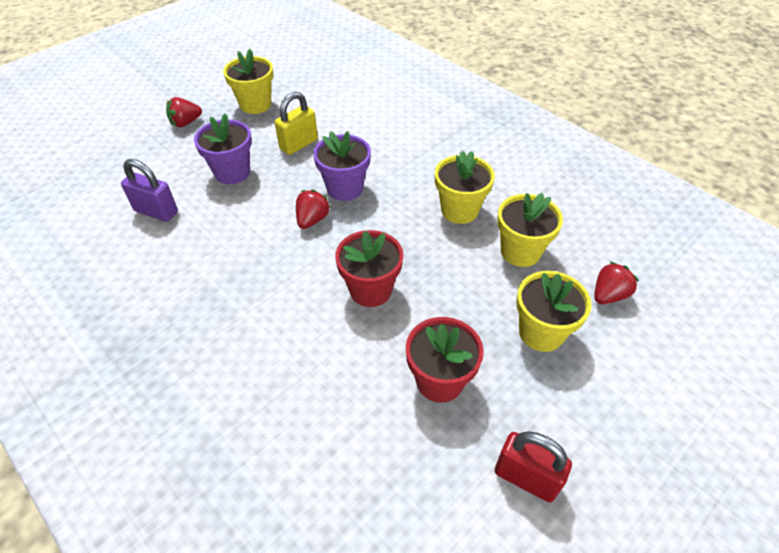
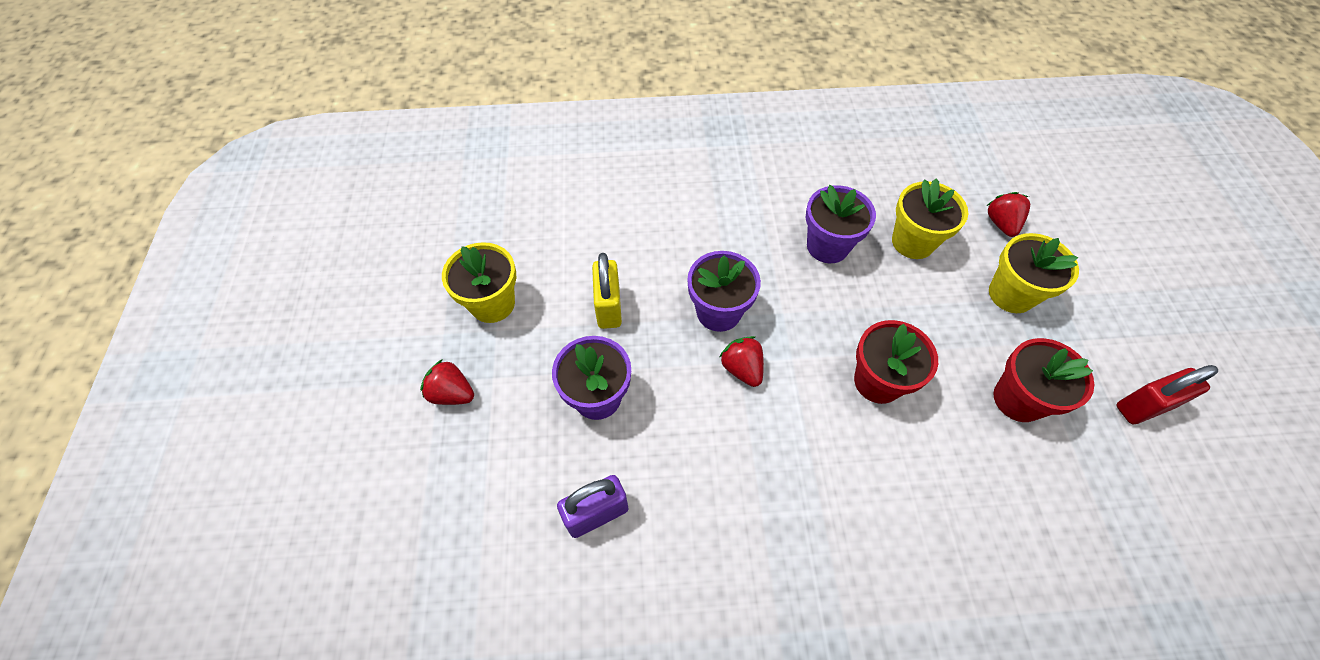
camera: 50 degrees left, 10 degrees up
red strawberry [166,97,202,127] -> red strawberry turned 105 degrees clockwise [420,359,474,405]
yellow flower pot [435,150,495,224] -> purple flower pot [806,185,876,263]

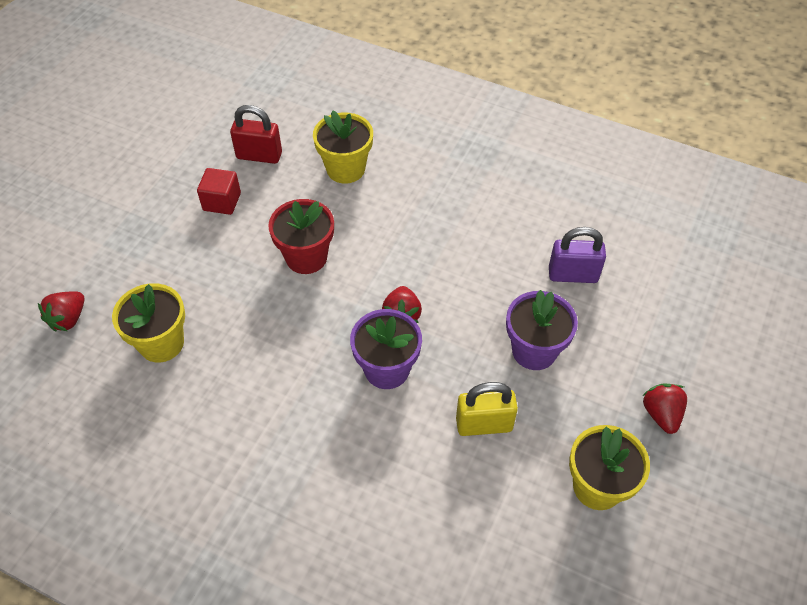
camera: 150 degrees left, 5 degrees down
red strawberry [420,359,474,405] -> red strawberry turned 150 degrees counterclockwise [642,384,687,434]
yellow padlock [592,253,622,329] -> yellow padlock turned 60 degrees clockwise [456,382,518,436]
purple flower pot [806,185,876,263] -> none
yellow flower pot [989,233,1079,313] -> yellow flower pot moved to [313,111,373,183]
red flower pot [994,338,1094,422] -> red cube [197,168,241,215]
red padlock [1116,365,1218,424] -> red padlock moved to [230,105,282,164]

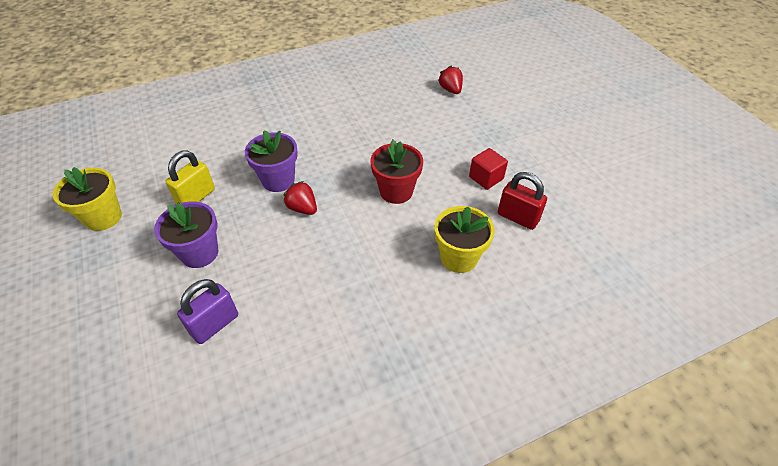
camera: 130 degrees right, 5 degrees down
yellow flower pot [112,283,185,362] -> none
red padlock [230,105,282,164] -> red padlock turned 75 degrees clockwise [498,172,547,230]
red strawberry [642,384,687,434] -> none

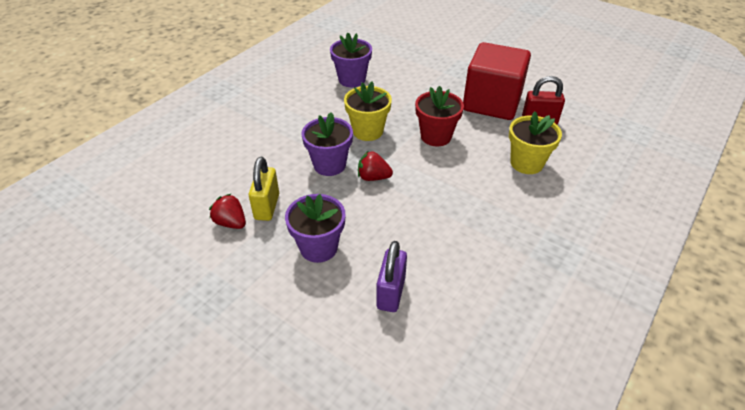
camera: 30 degrees left, 5 degrees down
yellow flower pot [53,167,122,231] -> yellow flower pot moved to [344,81,392,141]
red strawberry [438,66,463,94] -> red strawberry moved to [209,193,246,229]
red cube [469,148,508,190] -> red cube [463,42,531,120], size x2.24
none -> purple flower pot [330,32,372,87]

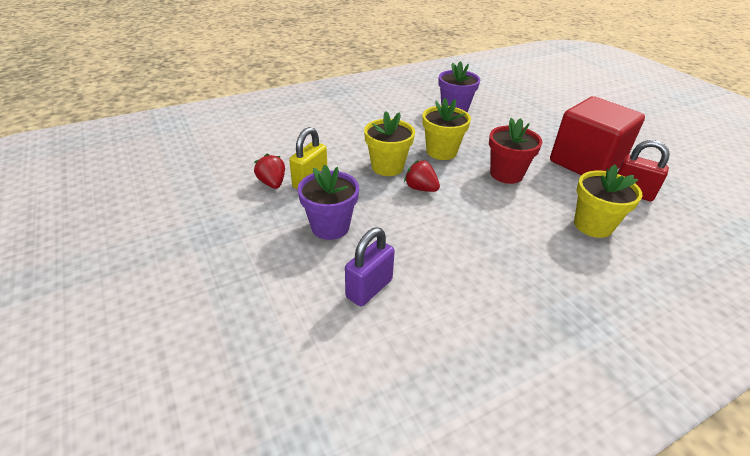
camera: 25 degrees right, 5 degrees down
purple flower pot [302,112,353,176] -> yellow flower pot [364,111,415,176]

